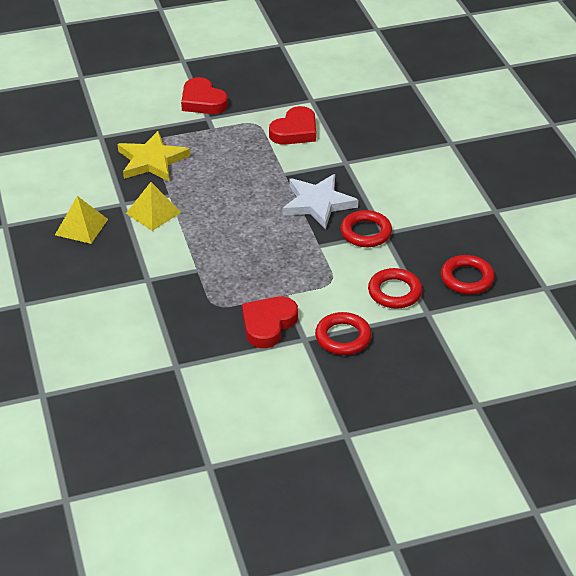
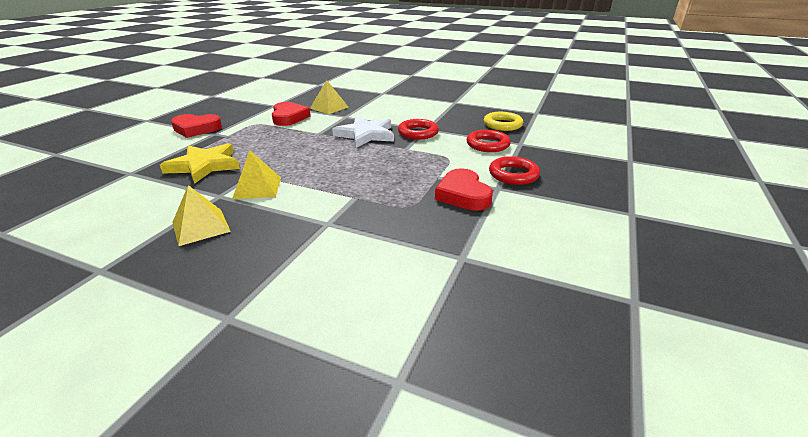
camera: 50 degrees left, 10 degrees down
red ring [441,255,495,295] -> yellow ring [484,112,523,131]
none -> yellow pyramid [310,80,348,114]

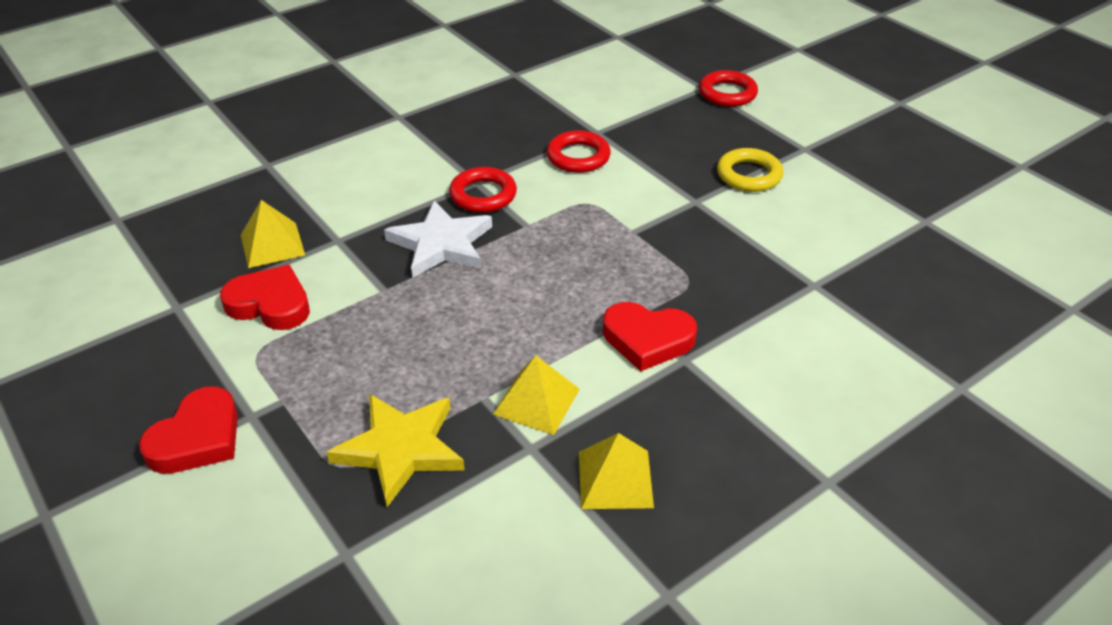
camera: 60 degrees left, 10 degrees up
red heart [435,168,493,211] -> red heart moved to [603,302,697,371]
yellow ring [484,112,523,131] -> yellow ring moved to [717,148,783,192]
red ring [489,156,540,185] -> red ring moved to [699,70,758,107]

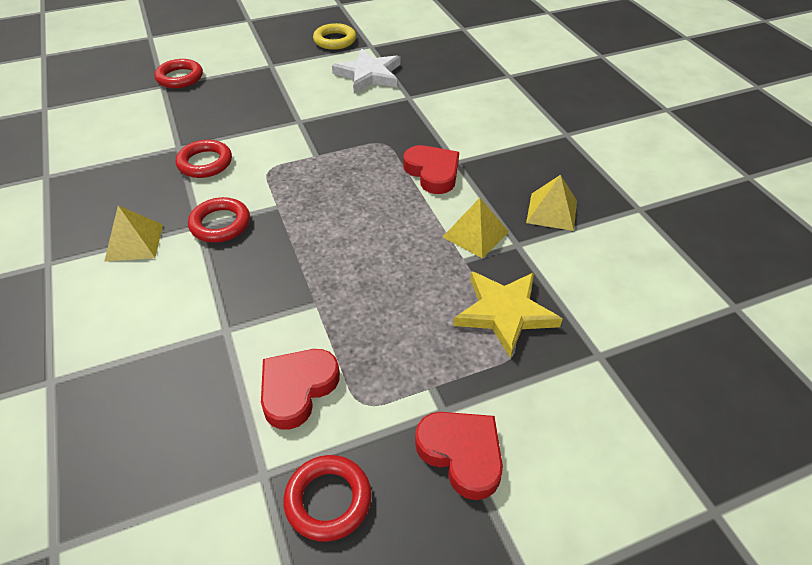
camera: 75 degrees left, 5 degrees up
yellow pyramid [241,200,305,268] -> yellow pyramid moved to [104,206,163,262]
white star [384,201,492,278] -> white star moved to [332,49,400,93]
red heart [603,302,697,371] -> red heart turned 60 degrees counterclockwise [403,145,459,194]
yellow ring [717,148,783,192] -> yellow ring moved to [313,23,356,50]
none -> red ring [283,455,372,542]

